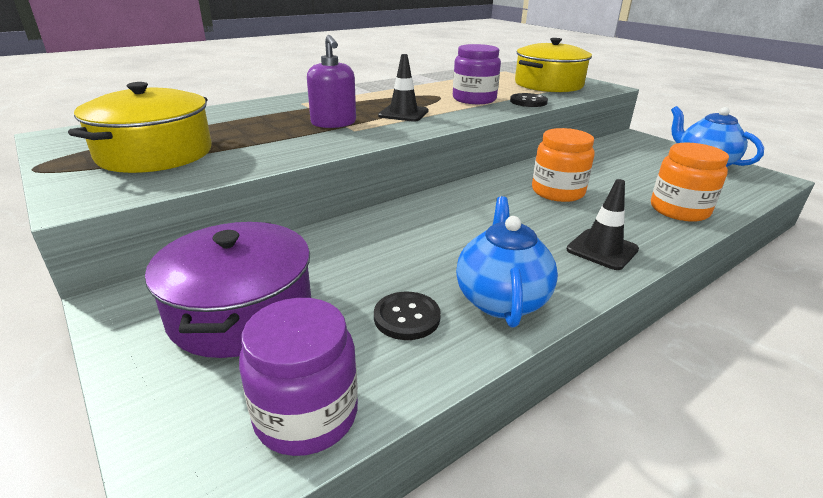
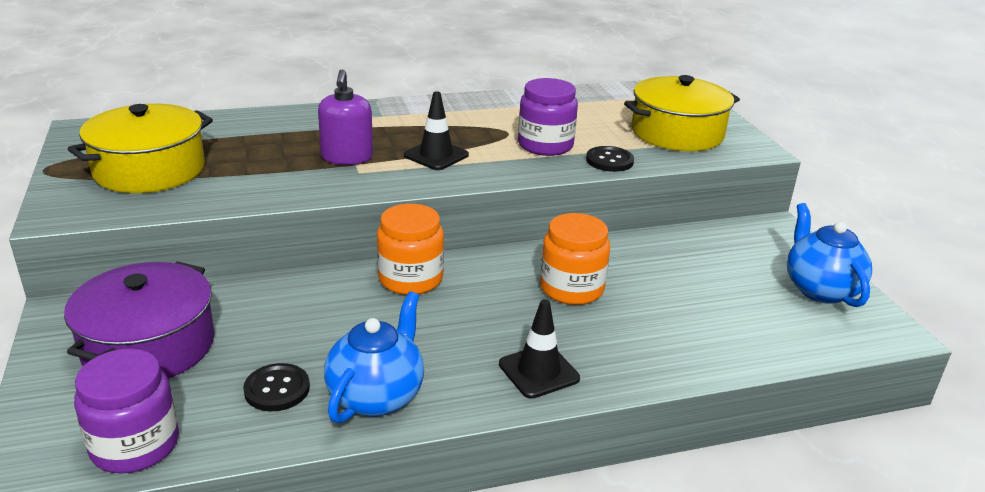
camera: 20 degrees right, 0 degrees up
orange jar [651,143,729,222] -> orange jar moved to [377,204,444,295]

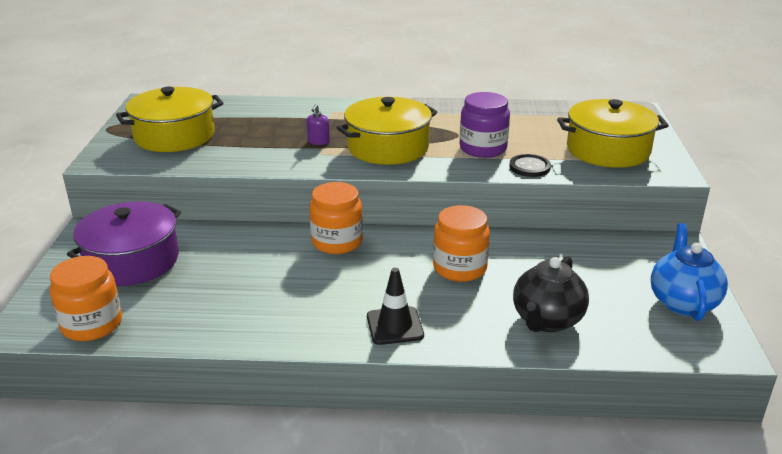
camera: 20 degrees right, 0 degrees up
purple jar [74,349,179,473] -> orange jar [50,256,122,341]
black button [243,363,310,411] -> none
purple soap dispenser [318,69,373,165] -> purple soap dispenser [306,104,330,145], size x0.56
blue teapot [324,291,424,424] -> none
black traffic cone [404,91,469,170] -> yellow pot [336,97,437,165]
none -> black teapot [513,256,589,332]

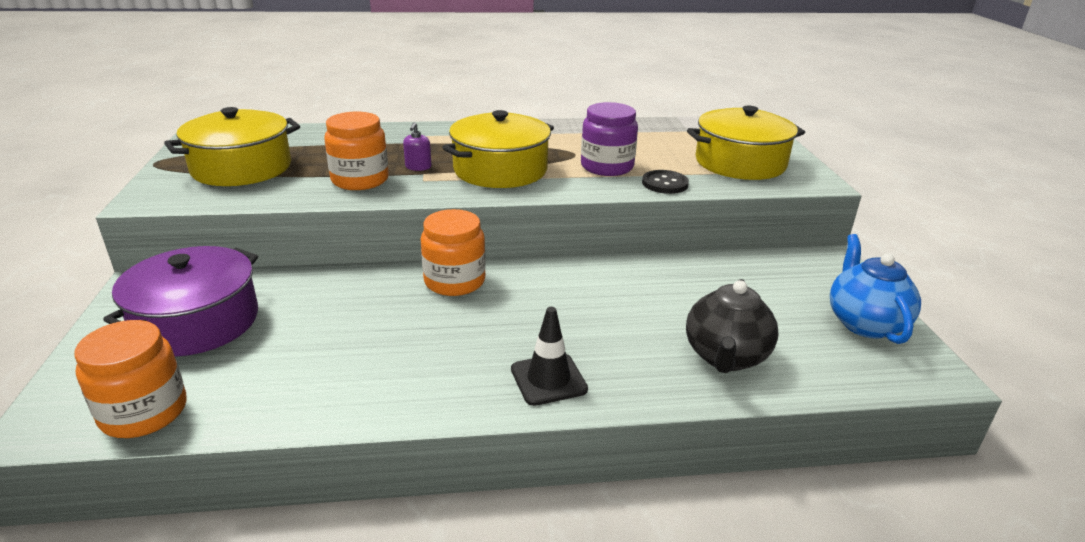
camera: 10 degrees left, 0 degrees up
orange jar [433,205,490,282] -> orange jar moved to [324,112,389,190]

